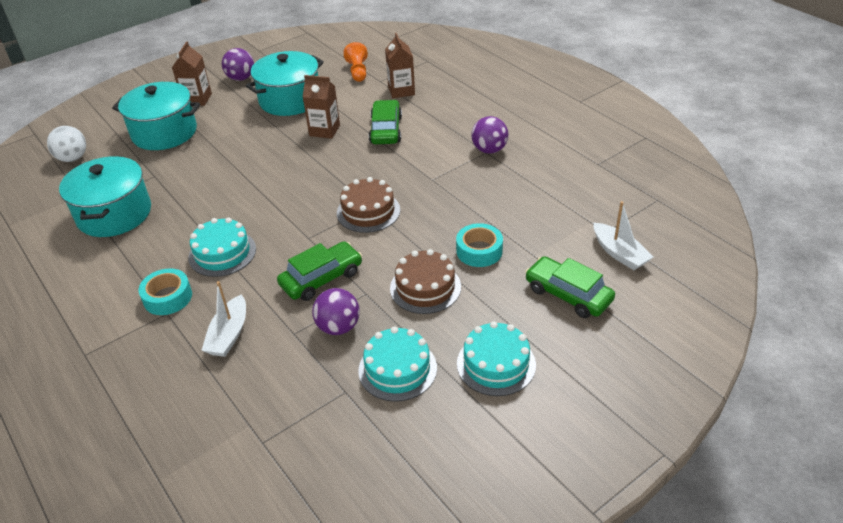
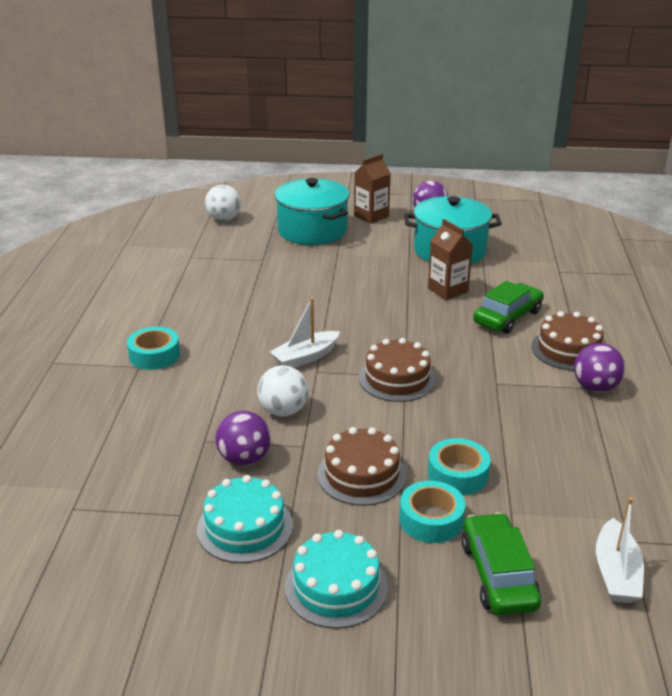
camera: 40 degrees right, 10 degrees down
turquoise pot [59,156,151,237] -> none
turquoise cake [188,217,256,277] -> none
white boat [201,281,246,357] -> white boat moved to [270,297,340,368]
green car [277,241,362,301] -> white ball [257,365,308,416]
orange pawn [343,42,368,82] -> none
brown carton [385,33,415,98] -> none
none -> turquoise tape [399,481,465,543]
none -> brown cake [531,311,604,371]

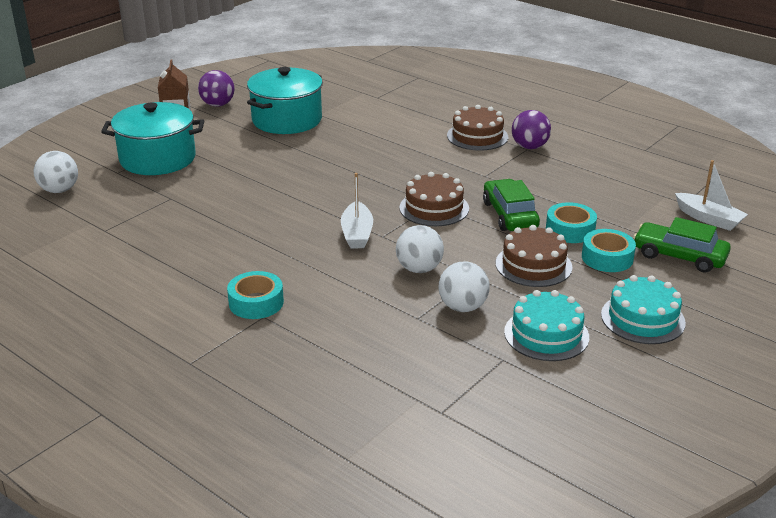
camera: 55 degrees left, 0 degrees up
purple ball [216,411,271,466] -> white ball [439,261,490,312]
brown carton [428,219,473,300] -> none
green car [473,281,544,334] -> green car moved to [483,179,540,231]

